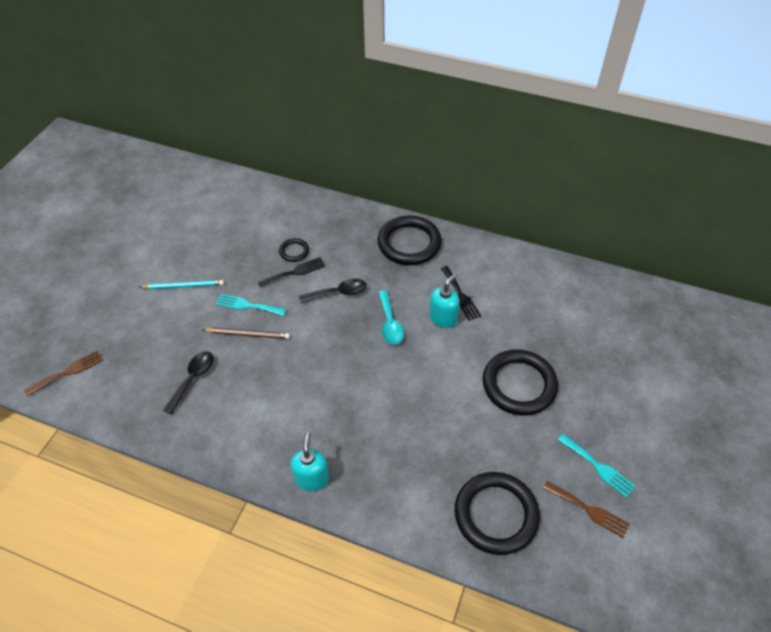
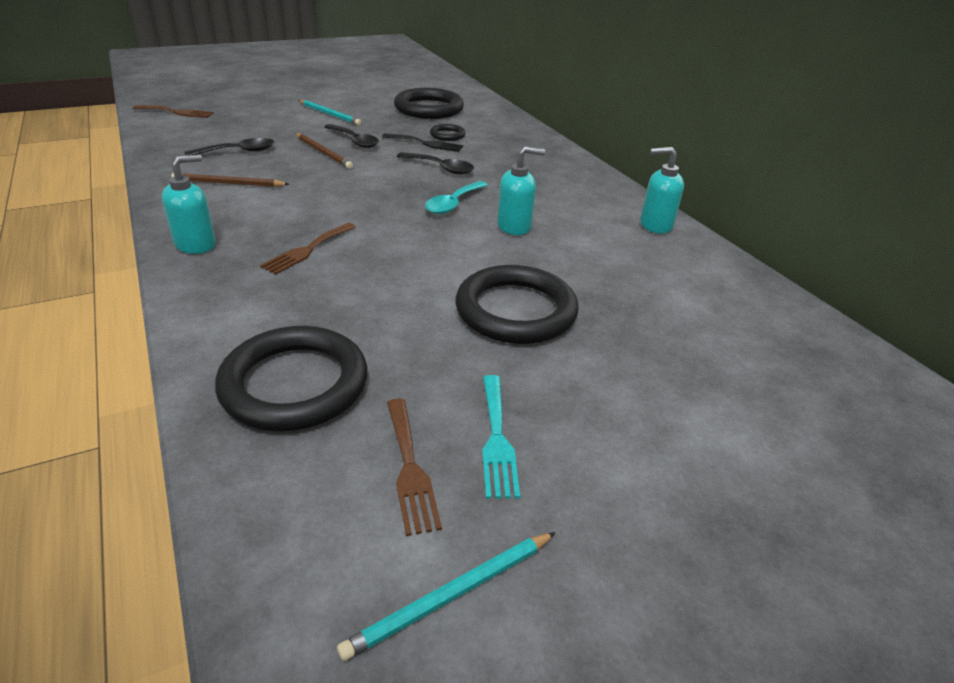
camera: 40 degrees right, 15 degrees down
turquoise fork [216,294,286,316] -> black spoon [324,124,379,148]
black ring [377,216,442,265] -> black ring moved to [394,88,464,119]
black fork [440,266,481,321] -> none
none -> brown pencil [171,173,289,187]
none -> brown fork [260,223,356,274]
none -> turquoise pencil [337,532,556,661]
none -> turquoise soap dispenser [640,147,684,234]

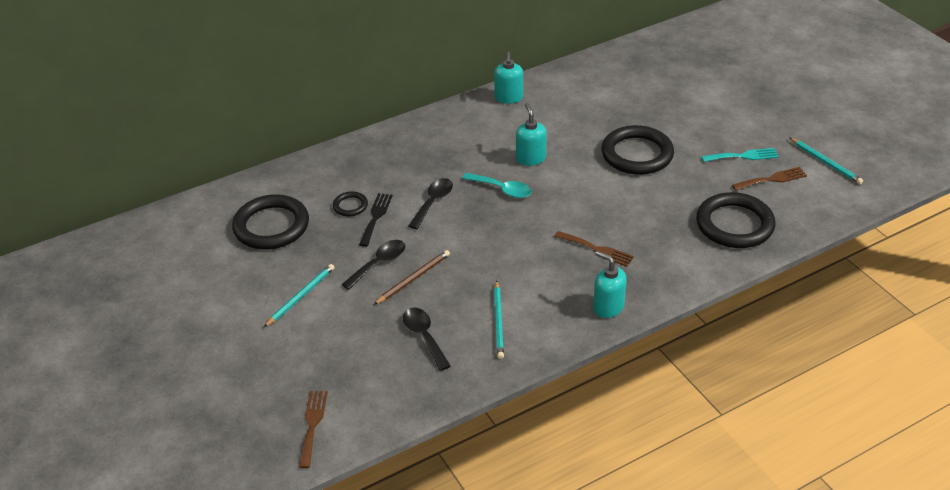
camera: 90 degrees left, 5 degrees up
brown pencil [171,173,289,187] -> turquoise pencil [494,280,504,359]

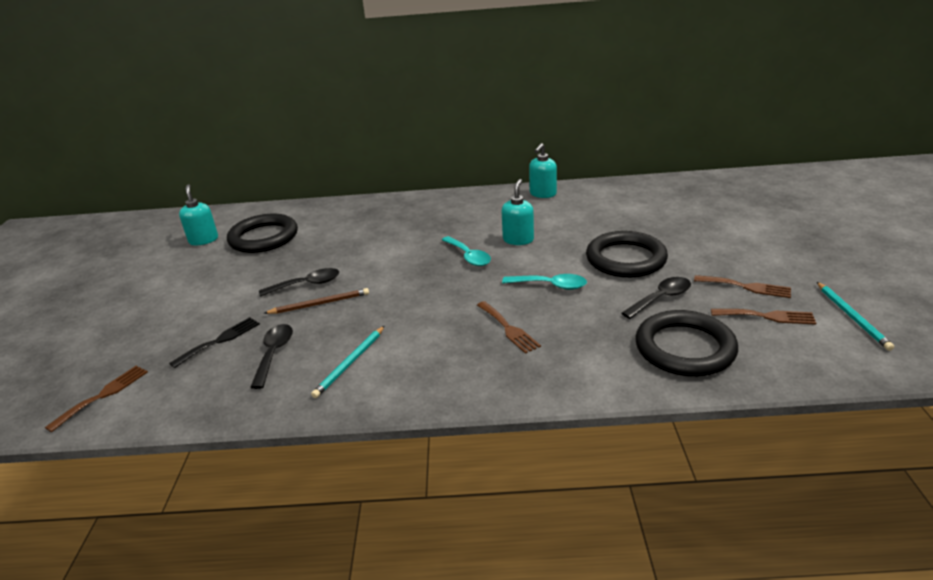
camera: 30 degrees right, 10 degrees down
turquoise pencil [264,264,335,327] -> none
black ring [333,191,368,217] -> none
black fork [359,193,393,247] -> black fork moved to [169,317,260,368]
black spoon [409,178,453,229] -> black spoon moved to [621,277,691,319]
turquoise soap dispenser [593,251,627,318] -> turquoise soap dispenser moved to [179,184,218,245]
turquoise fork [701,148,779,162] -> brown fork [694,275,791,298]
none -> turquoise spoon [502,274,587,290]

